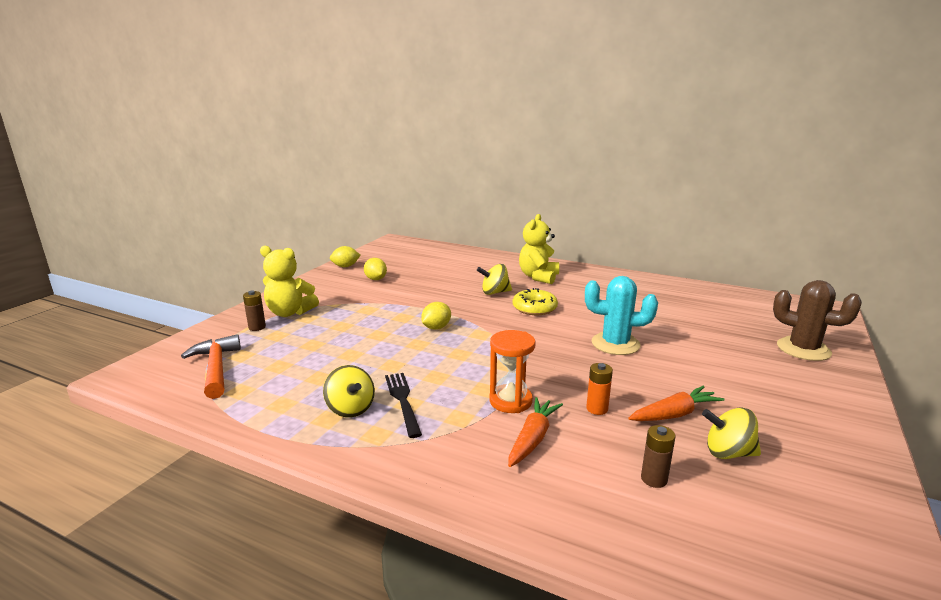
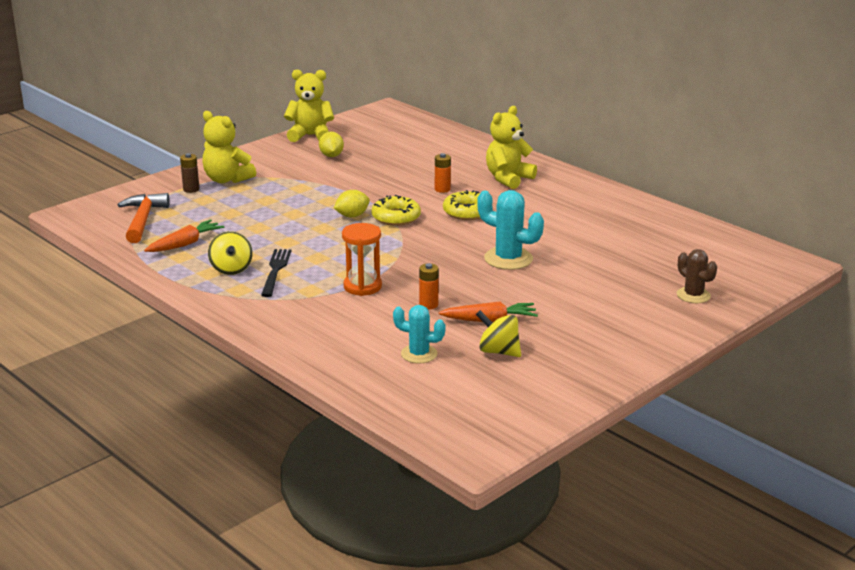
camera: 20 degrees right, 5 degrees up
yellow lemon [330,246,361,267] -> yellow teddy bear [284,70,334,142]
yellow spinning top [477,264,512,295] -> orange battery [435,153,451,193]
orange carrot [508,397,563,467] -> orange carrot moved to [144,220,224,252]
brown battery [641,425,675,488] -> turquoise cactus [393,305,446,364]
brown cactus [773,280,862,361] -> brown cactus [677,249,717,303], size x0.65
none -> yellow donut [371,195,421,226]

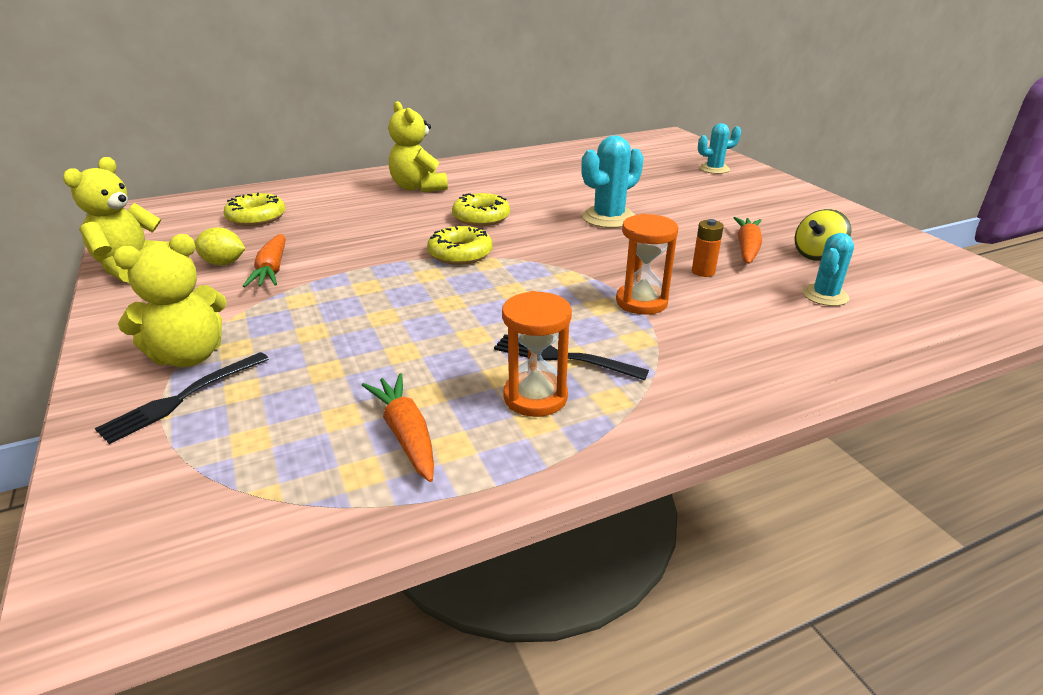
camera: 70 degrees left, 5 degrees up
orange hammer [118,193,170,243] -> none
brown battery [180,153,199,193] -> black fork [95,352,269,444]
yellow spinning top [208,231,253,275] -> orange hourglass [502,291,572,417]
yellow lemon [334,190,370,217] -> none
orange battery [435,153,451,193] -> none
brown cactus [677,249,717,303] -> turquoise cactus [698,123,741,174]
none -> yellow donut [224,193,285,226]
none -> orange carrot [243,234,286,287]

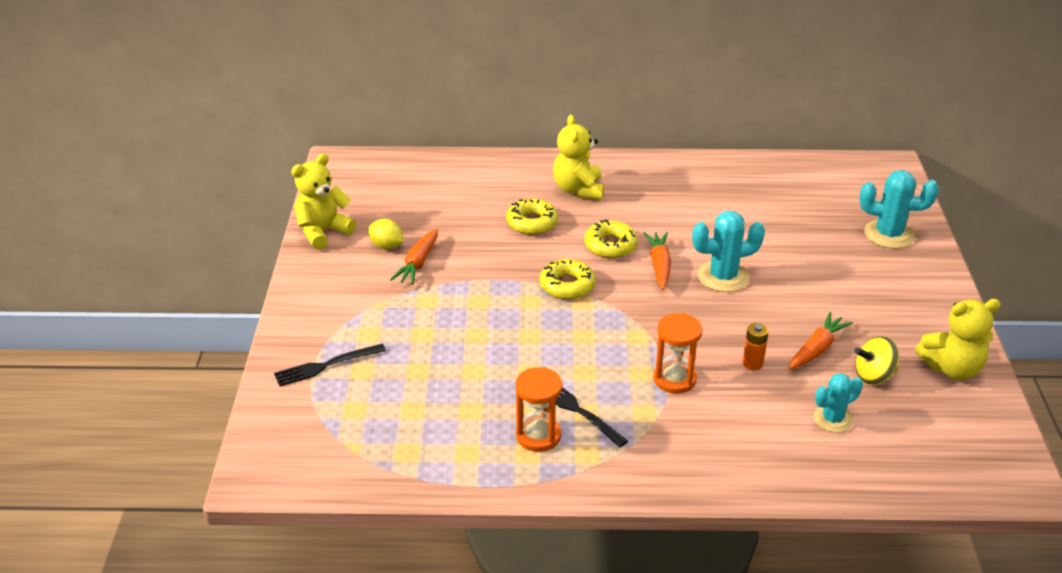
camera: 25 degrees right, 5 degrees up
yellow teddy bear [113,234,227,367] -> yellow teddy bear moved to [915,299,1001,380]
yellow donut [224,193,285,226] -> yellow donut moved to [506,198,558,235]
orange carrot [362,373,434,482] -> orange carrot moved to [644,232,671,290]
turquoise cactus [698,123,741,174] -> turquoise cactus [860,170,939,249], size x1.53

